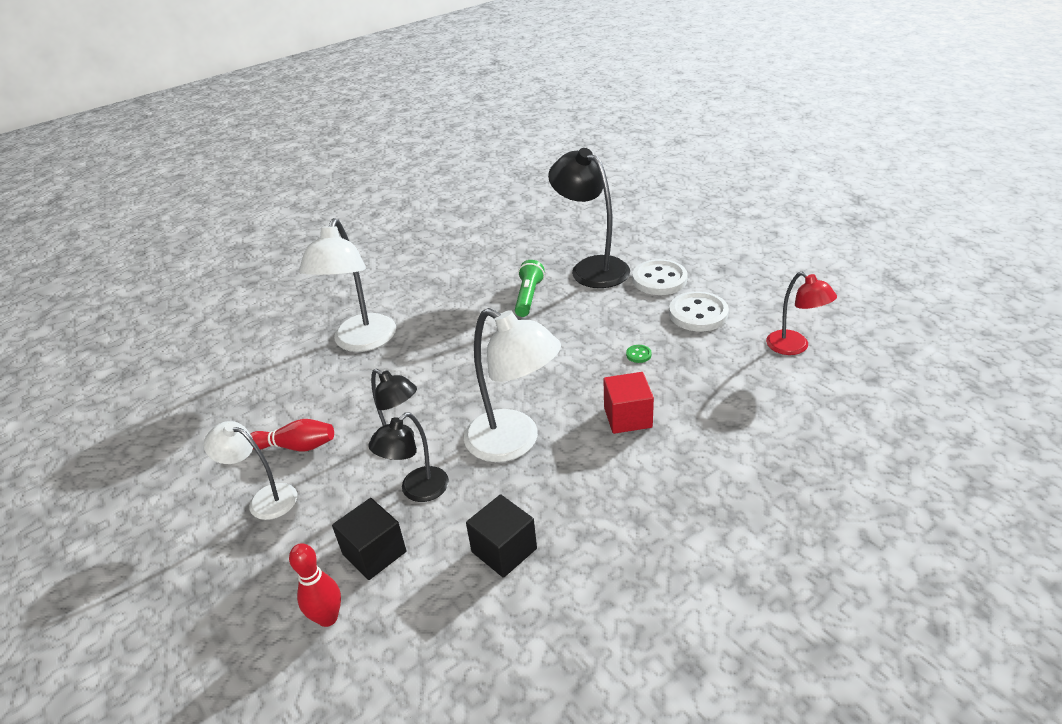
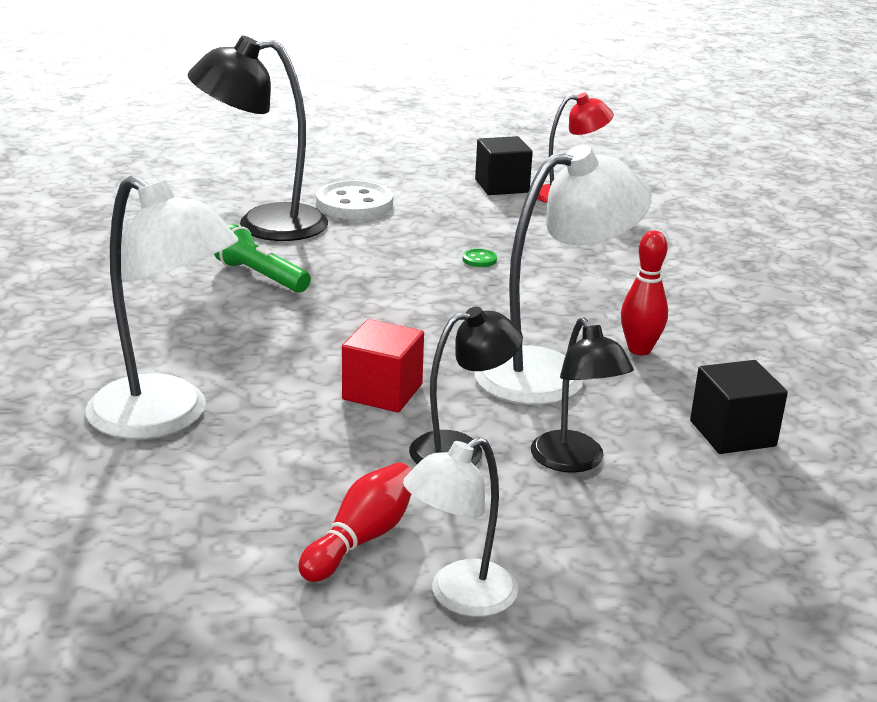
camera: 65 degrees left, 10 degrees down
red bowling pin [289,543,341,627] -> red bowling pin moved to [621,230,668,355]
black cube [332,498,406,580] -> black cube moved to [475,136,533,195]
red cube [604,372,654,434] -> red cube moved to [342,319,424,412]
white button [669,291,729,331] -> none

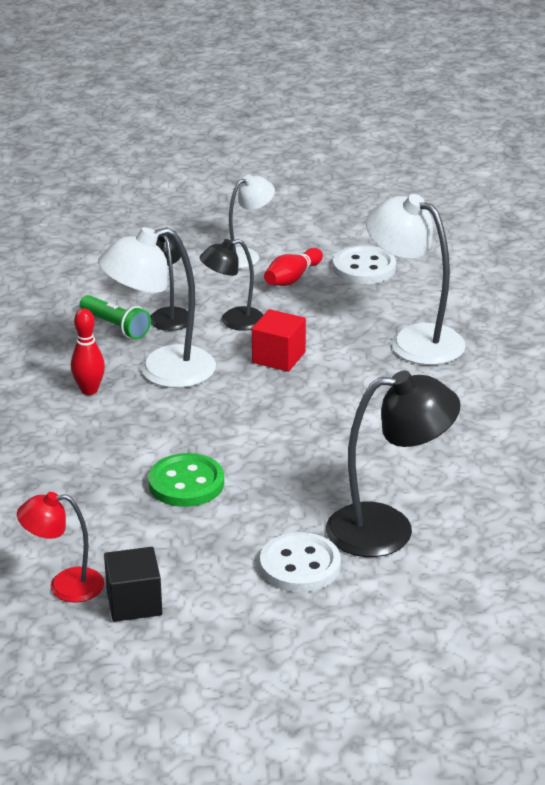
camera: 175 degrees left, 5 degrees up
green flashlight [214,224,311,293] -> green flashlight moved to [80,295,151,340]
green button [463,249,497,267] -> green button [148,453,224,507], size x2.45
black cube [690,360,788,454] -> none
none -> white button [333,245,396,284]

